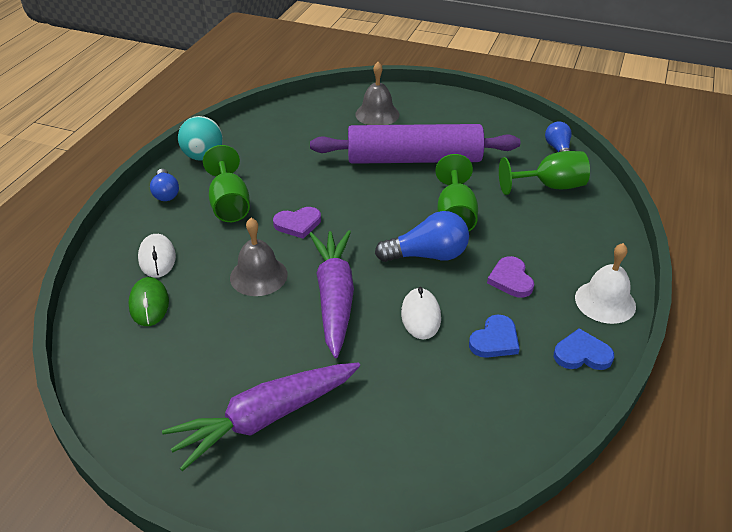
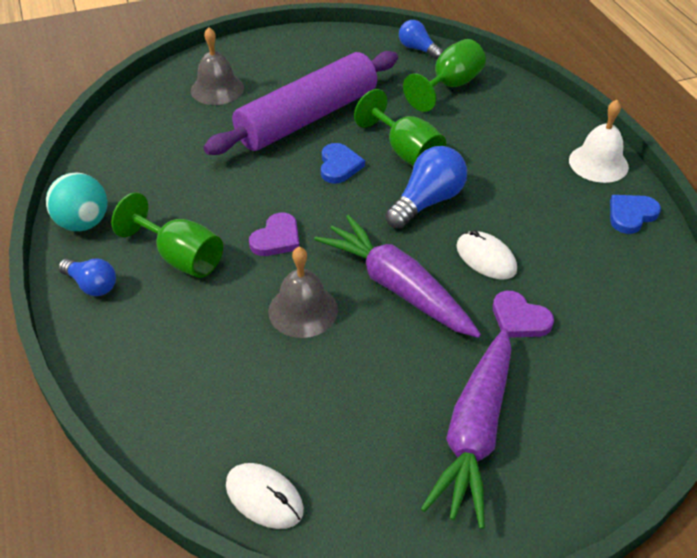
camera: 40 degrees left, 5 degrees up
green mouse [128,277,169,326] -> none
white mouse [138,234,176,278] -> white mouse moved to [226,463,304,529]
blue heart [469,314,520,358] -> blue heart moved to [321,143,365,184]
purple heart [487,256,534,298] -> purple heart moved to [493,291,554,338]

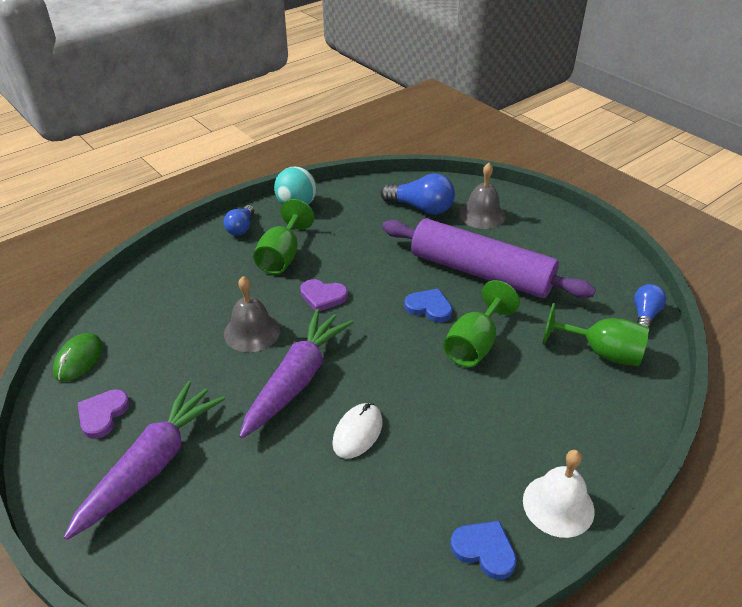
camera: 70 degrees right, 5 degrees down
white mouse [226,463,304,529] -> green mouse [53,333,103,382]
blue heart [321,143,365,184] -> blue heart turned 135 degrees counterclockwise [404,289,452,323]
blue light bulb [385,146,467,229] -> blue light bulb moved to [381,173,455,215]
purple carrot [421,328,512,529] -> purple carrot turned 120 degrees clockwise [64,381,225,540]
purple heart [493,291,554,338] -> purple heart moved to [78,389,130,439]

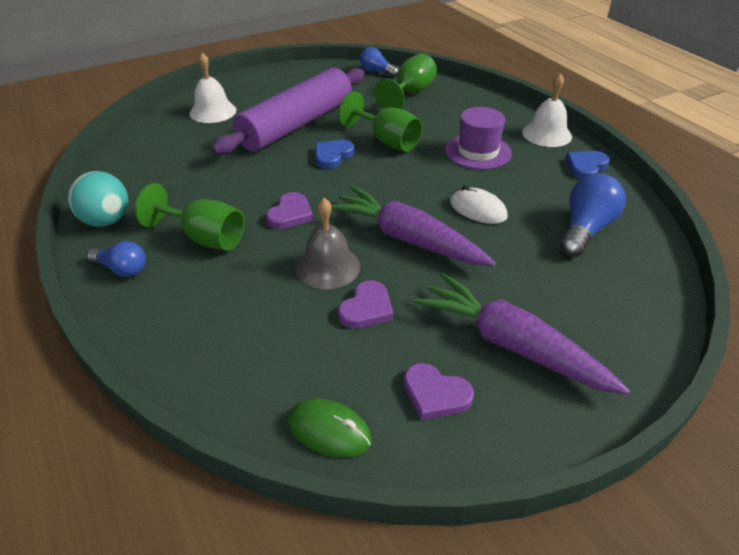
camera: 80 degrees left, 0 degrees up
blue light bulb [381,173,455,215] -> blue light bulb moved to [560,173,626,257]
grey bell [459,163,506,229] -> white bell [189,53,236,123]
none -> purple heart [338,280,394,328]
none -> purple hat [445,107,512,170]

